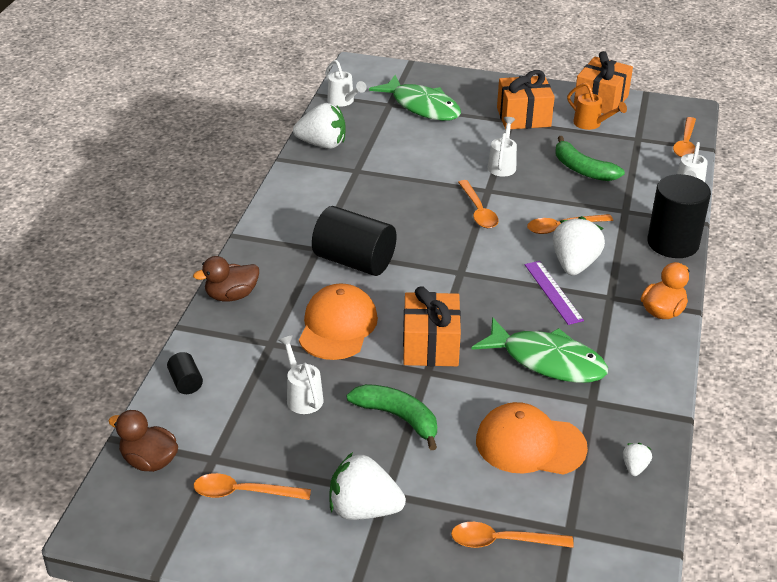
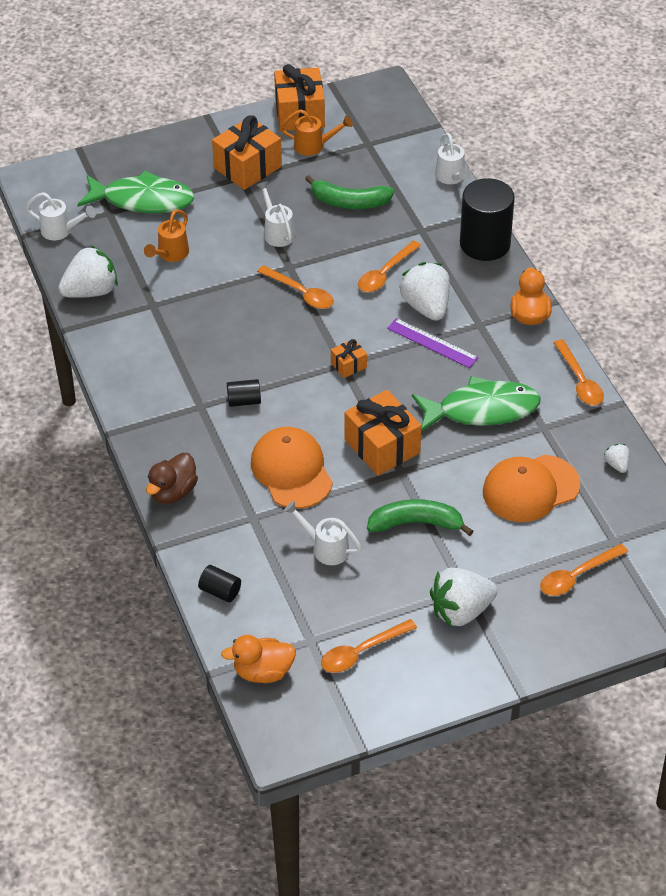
camera: 35 degrees left, 10 degrees up
brown duck [109,410,178,472] -> orange duck [221,635,296,683]
black cylinder [312,206,397,276] -> black cylinder [227,379,261,407], size x0.45
orange spoon [673,117,696,157] -> orange spoon moved to [554,339,604,405]
none -> orange watering can [144,209,189,262]
none -> orange gift [331,339,367,378]

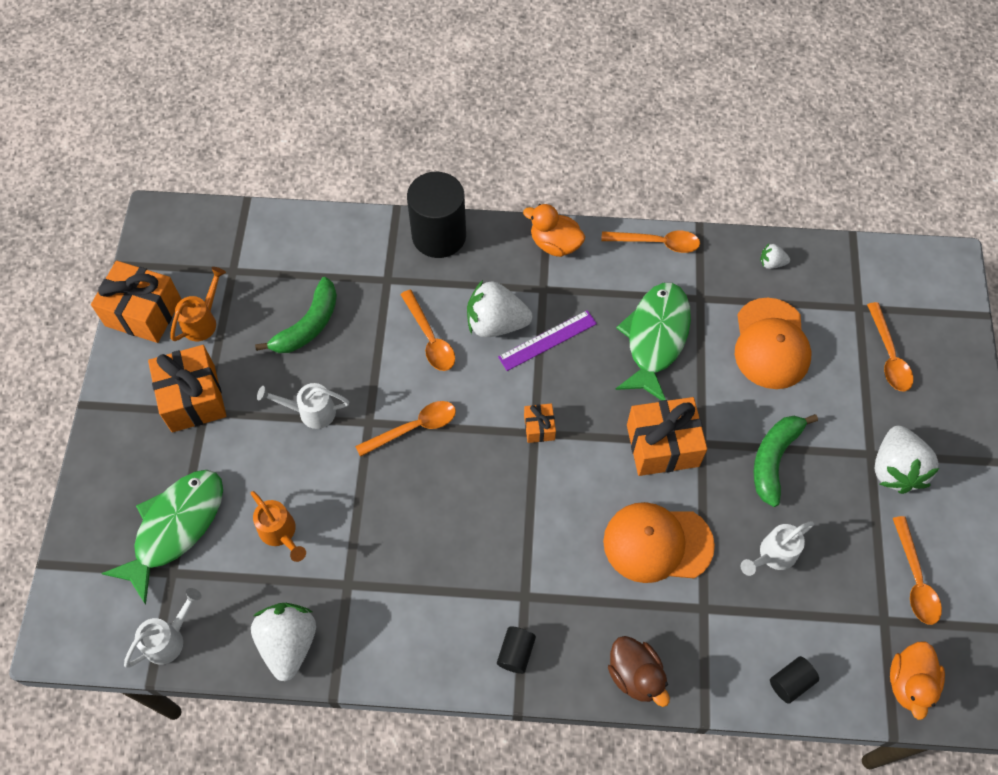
camera: 65 degrees left, 15 degrees up
black cylinder [227,379,261,407] -> black cylinder moved to [497,627,536,674]
white watering can [435,133,472,184] -> none

